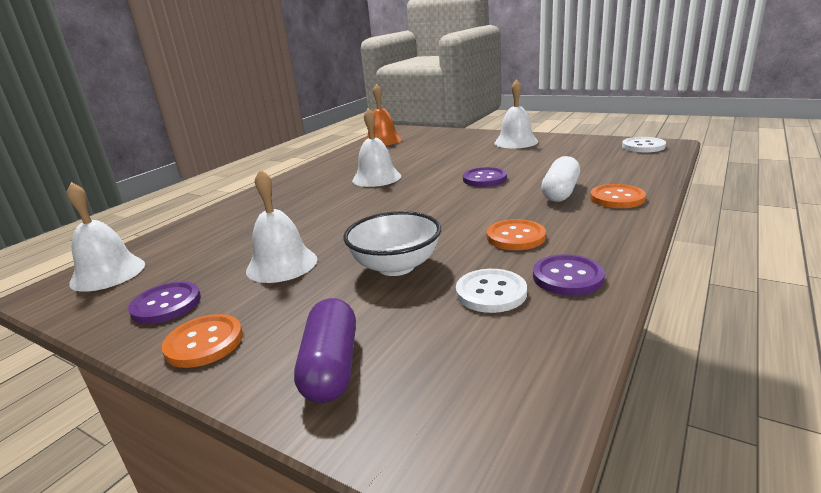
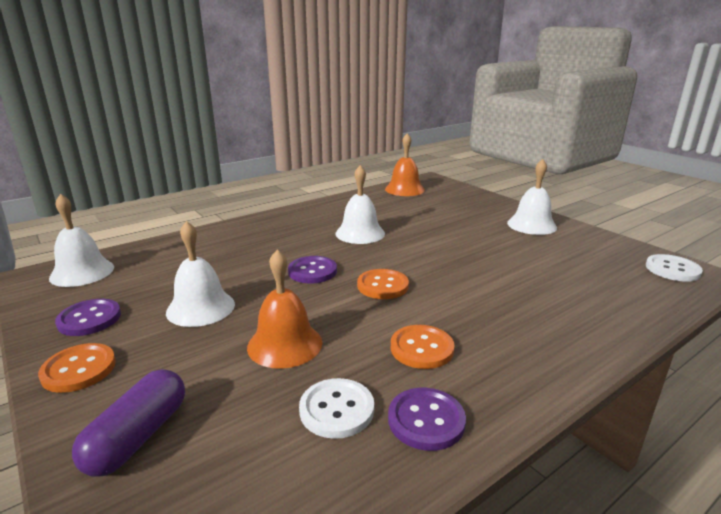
camera: 20 degrees right, 0 degrees up
white bowl [343,211,441,276] -> orange bell [247,249,322,369]
purple button [463,167,507,187] -> purple button moved to [288,256,337,284]
white capsule [541,156,580,202] -> none
orange button [590,184,646,208] -> orange button moved to [357,269,409,299]

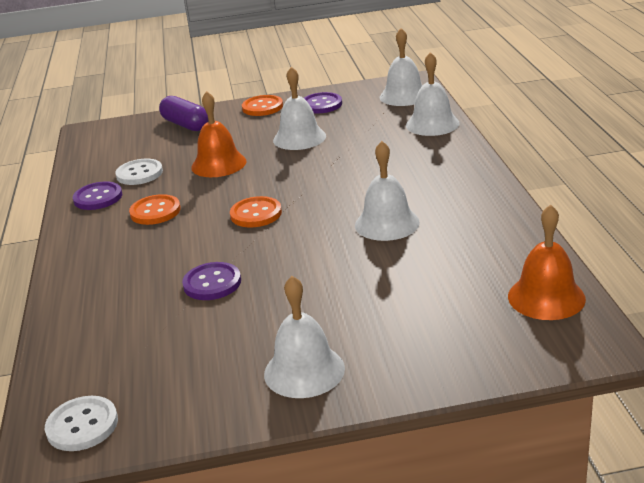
camera: 120 degrees right, 5 degrees up
purple button [288,256,337,284] -> purple button moved to [182,262,241,300]
none -> white bell [406,52,460,136]

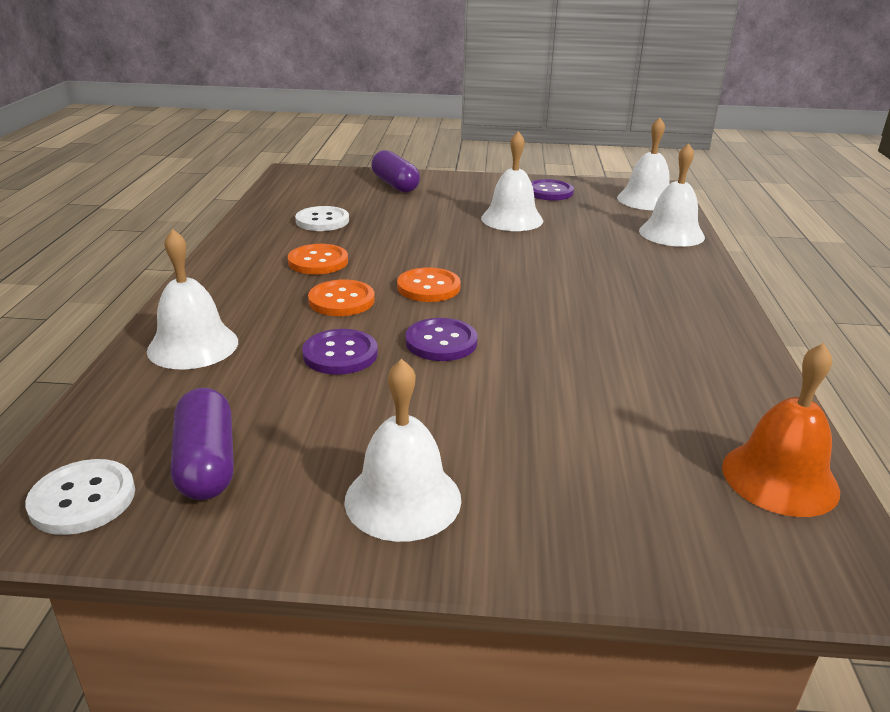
camera: 10 degrees right, 0 degrees up
purple button [73,181,122,210] -> purple button moved to [405,318,477,361]
orange bell [191,91,247,177] -> none
orange button [242,95,283,116] -> orange button moved to [308,280,375,316]
white bell [355,141,420,241] -> white bell moved to [147,229,238,369]
none -> purple capsule [171,388,234,500]

